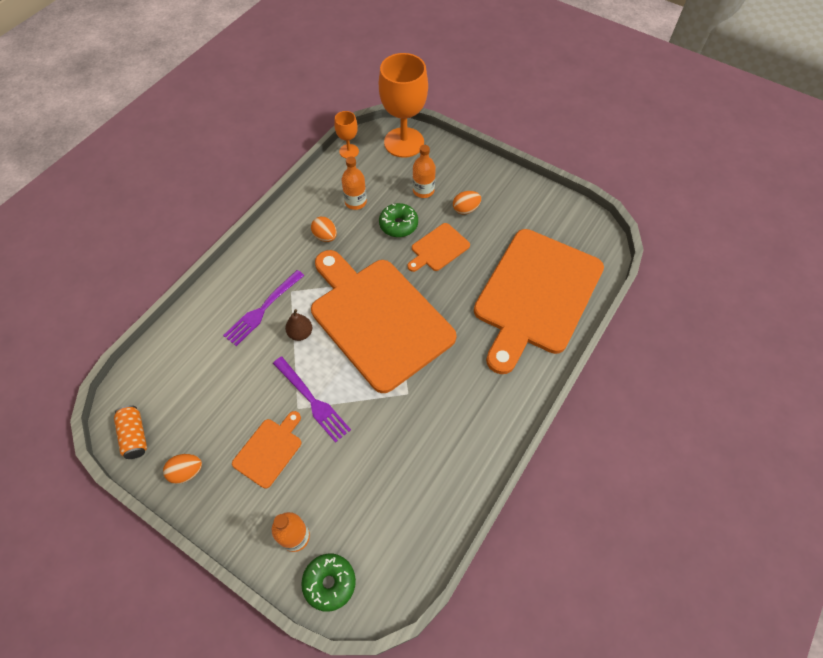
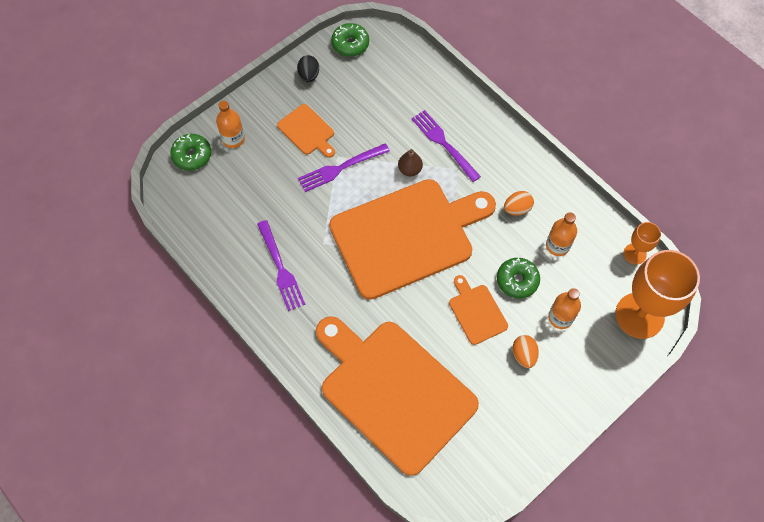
camera: 105 degrees right, 5 degrees up
orange can [114,405,147,459] -> green donut [331,23,369,57]
orange egg [163,454,202,484] -> black egg [297,55,319,82]
none -> purple fork [257,220,305,311]

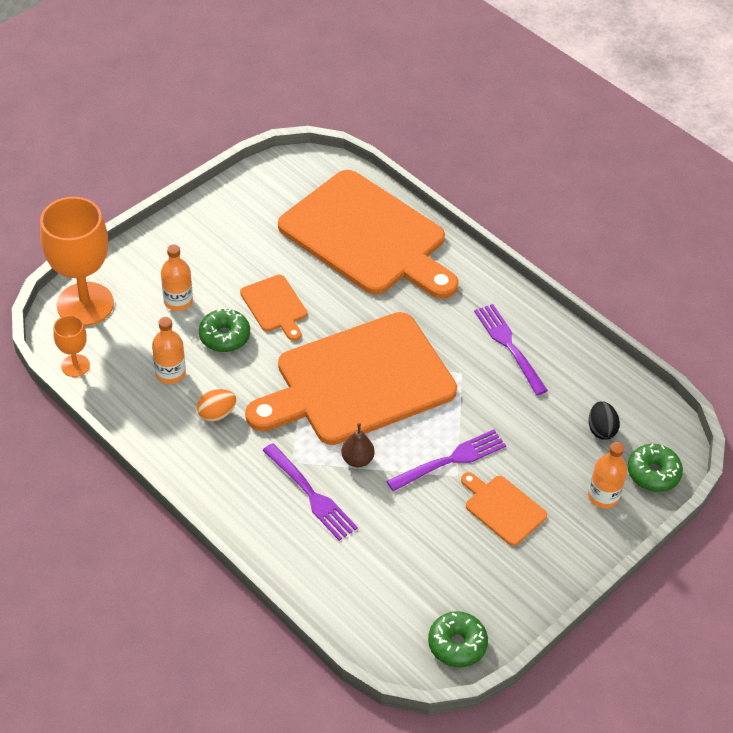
camera: 175 degrees right, 15 degrees down
black egg [297,55,319,82] -> black egg moved to [589,401,620,440]
orange egg [513,335,539,368] -> none

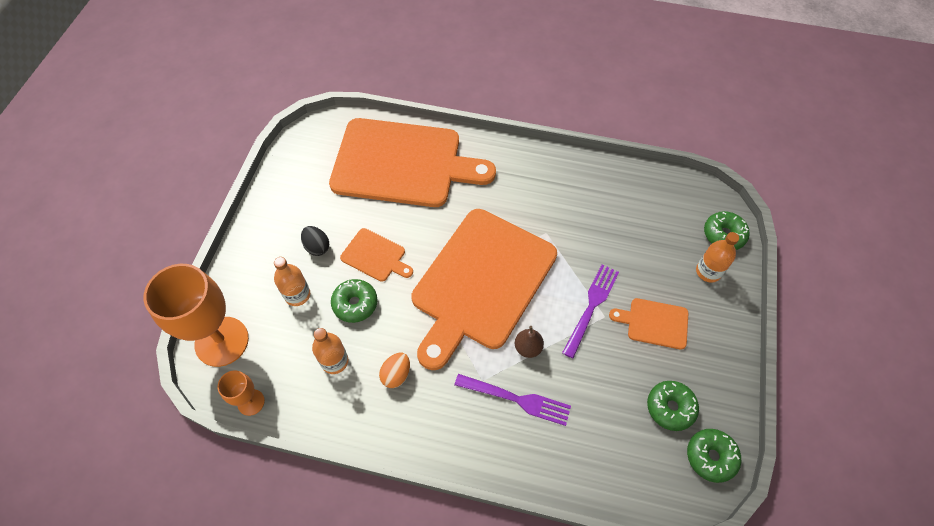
camera: 30 degrees left, 10 degrees up
purple fork [474,304,548,395] -> none
black egg [589,401,620,440] -> black egg moved to [301,226,329,256]
none -> green donut [647,381,699,431]

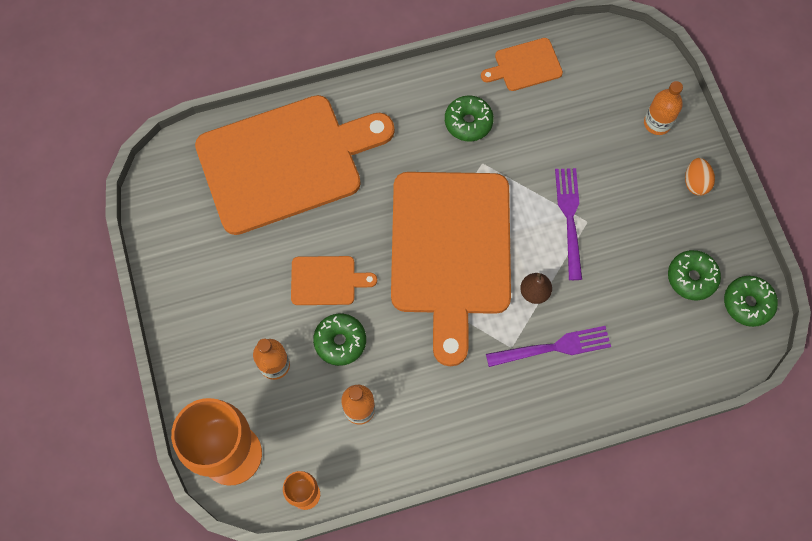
camera: 30 degrees left, 10 degrees up
black egg [301,226,329,256] -> none
orange egg [379,353,410,388] -> orange egg moved to [685,158,715,196]
orange cutting board [609,298,688,350] -> orange cutting board moved to [481,38,563,91]
green donut [704,211,750,250] -> green donut moved to [445,95,494,141]

